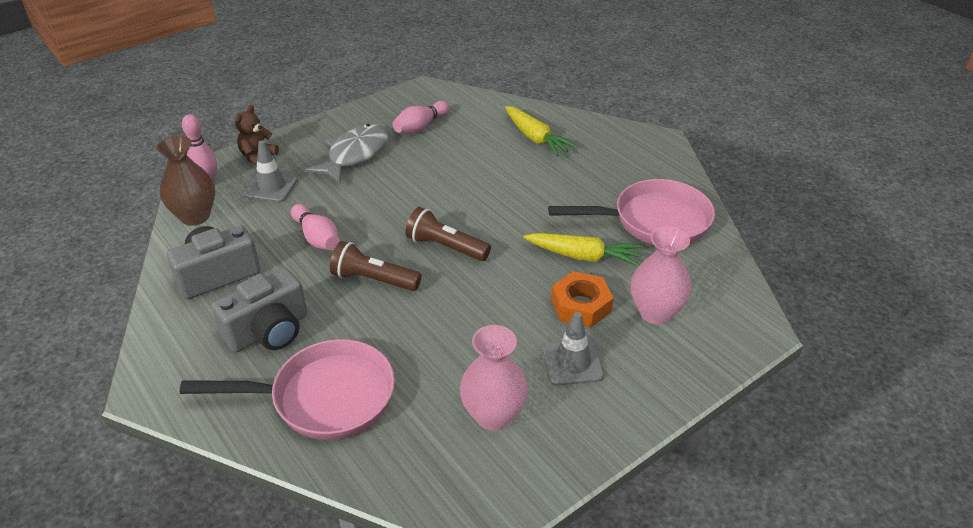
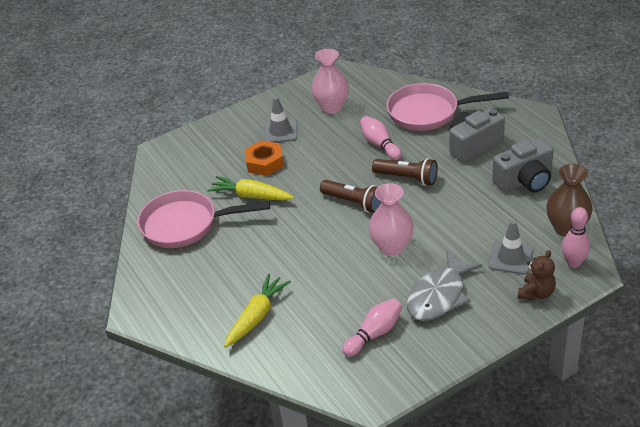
camera: 170 degrees left, 0 degrees up
pink bowling pin [291,204,340,250] -> pink bowling pin moved to [360,116,402,160]
yellow carrot [505,106,578,156] -> yellow carrot turned 60 degrees clockwise [224,273,291,347]
pink vase [631,226,692,325] -> pink vase moved to [369,183,413,256]

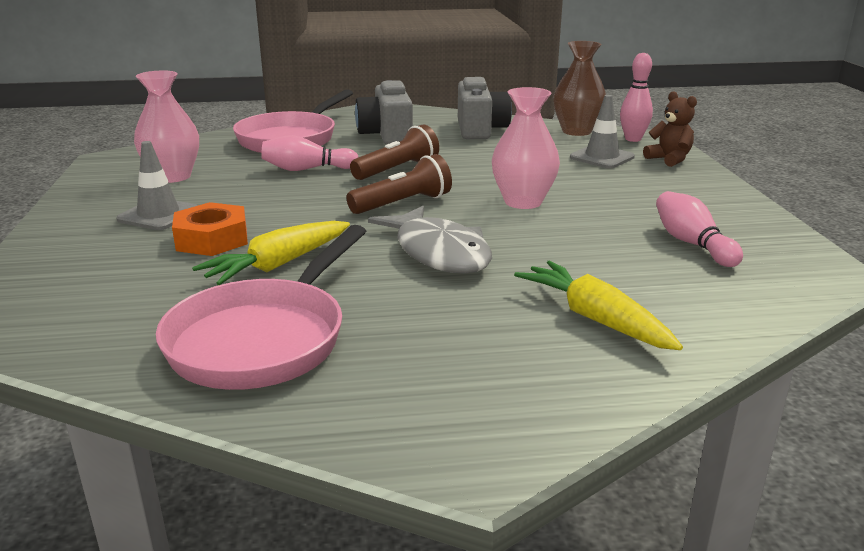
camera: 70 degrees left, 15 degrees down
grey fish [407,250,482,321] -> grey fish moved to [368,206,492,274]

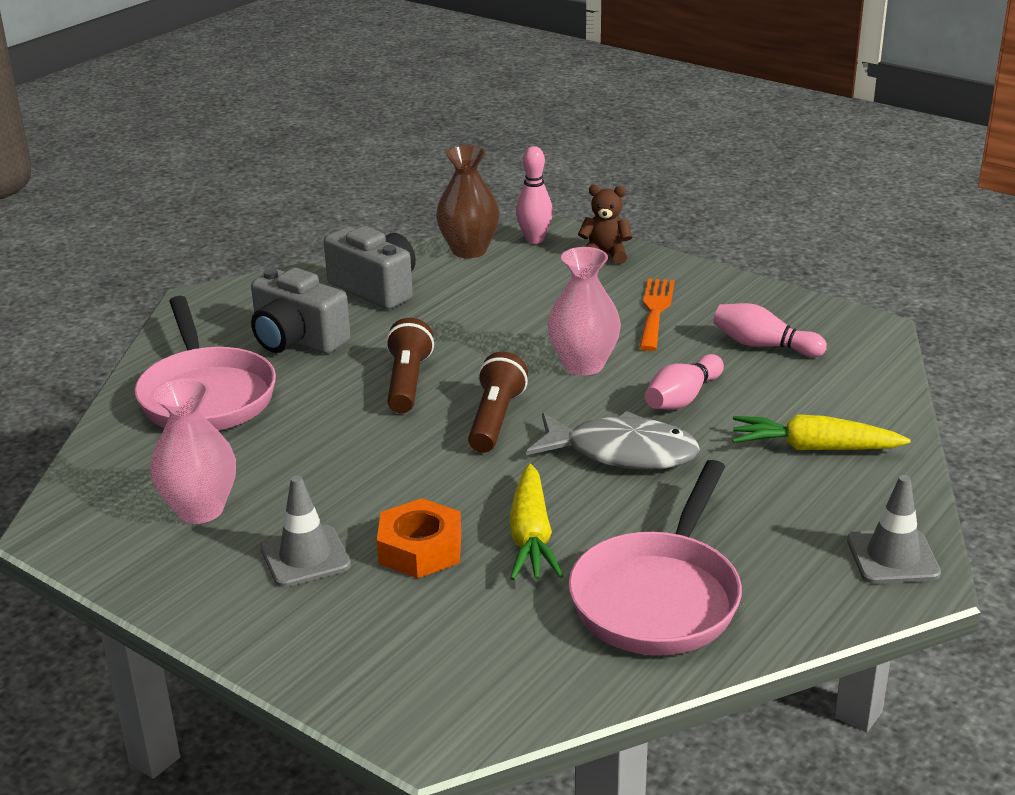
camera: 45 degrees left, 5 degrees up
pink pan [156,225,366,390] -> pink pan turned 45 degrees clockwise [569,460,742,655]
pink bowling pin [261,135,358,171] -> pink bowling pin moved to [645,354,724,410]
grey traffic cone [570,95,635,168] -> grey traffic cone moved to [847,475,941,584]
none -> orange fork [639,278,675,351]

